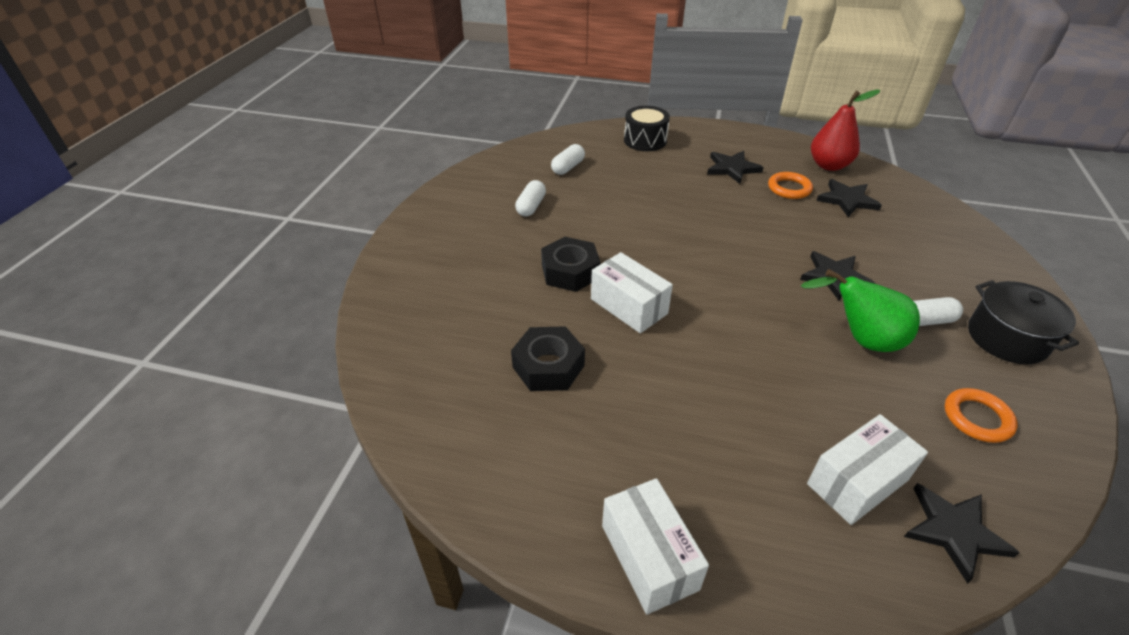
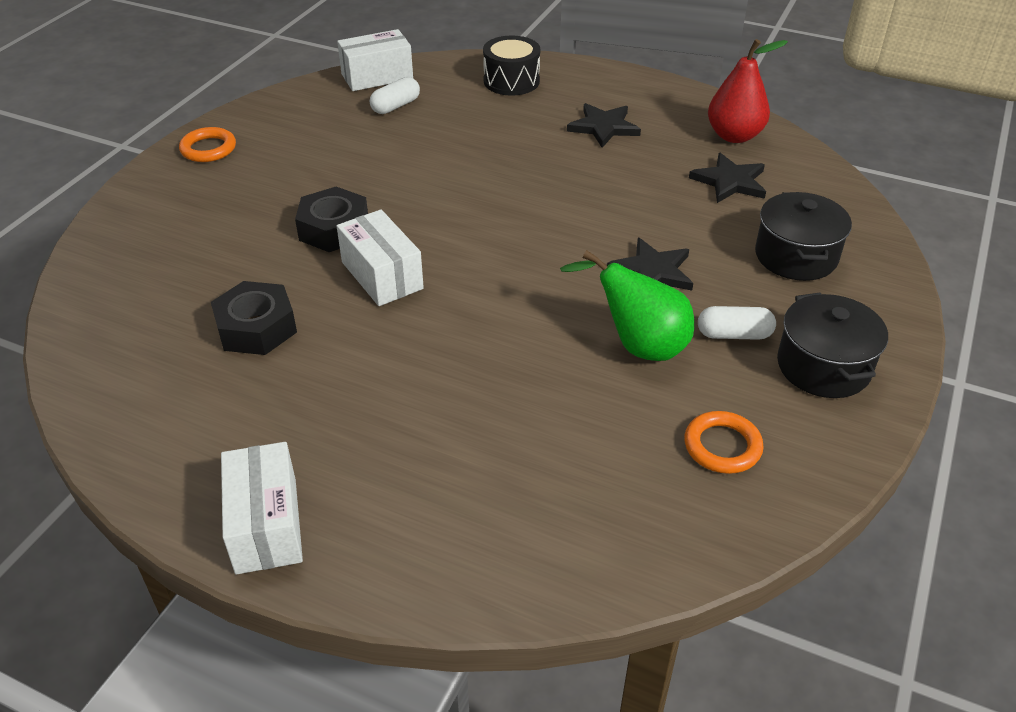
camera: 10 degrees right, 0 degrees up
white capsule [515,180,546,216] -> none
orange ring [768,172,813,199] -> orange ring moved to [179,127,236,162]
white box [807,414,928,525] -> white box moved to [337,29,413,91]
black star [904,483,1020,584] -> none
none -> black pot [755,192,852,281]

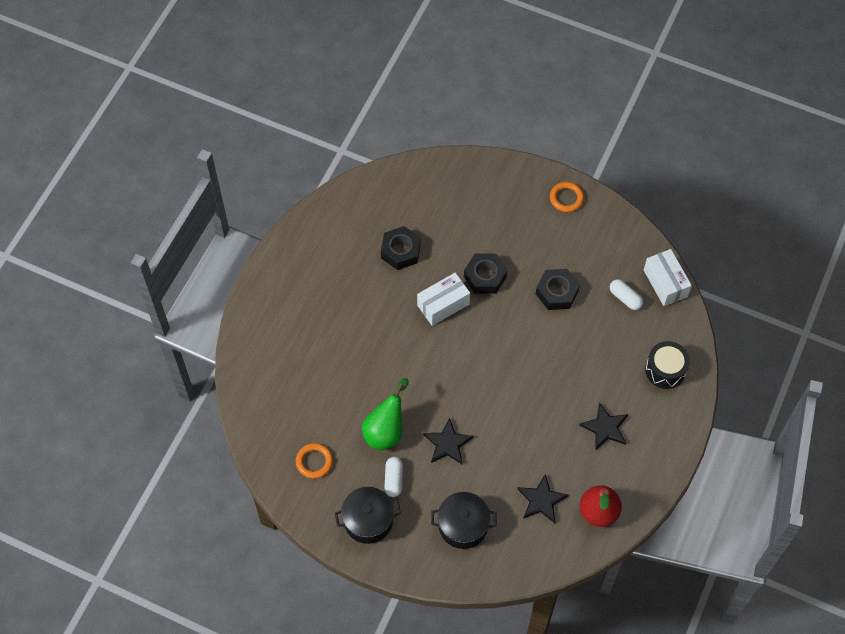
camera: 90 degrees right, 20 degrees up
white box [221,442,303,575] -> none
none -> black nut [536,269,580,310]

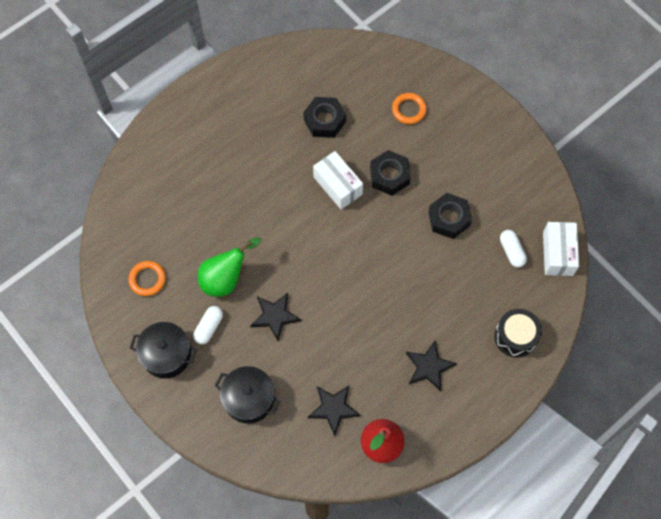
camera: 25 degrees right, 5 degrees up
white box [417,273,470,326] -> white box turned 60 degrees clockwise [313,151,363,210]
orange ring [550,182,584,212] -> orange ring moved to [392,93,427,124]

